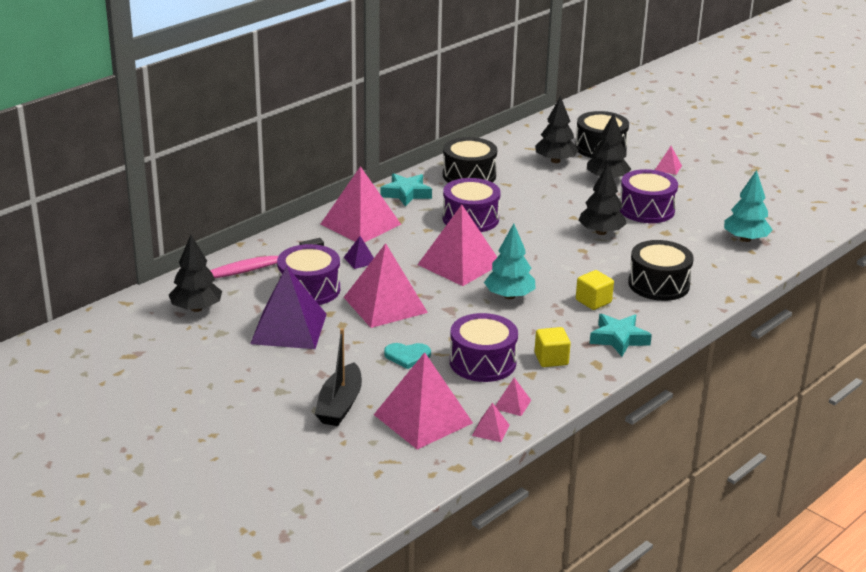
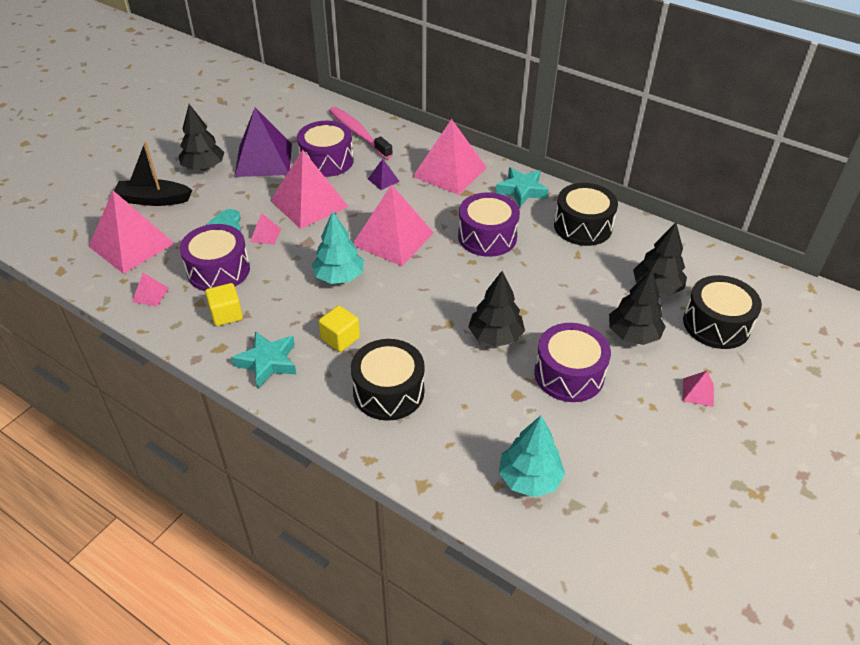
camera: 80 degrees right, 15 degrees up
black tree [169,235,222,312] -> black tree moved to [178,104,224,171]
pink pyramid [472,403,510,442] -> pink pyramid moved to [250,213,281,245]

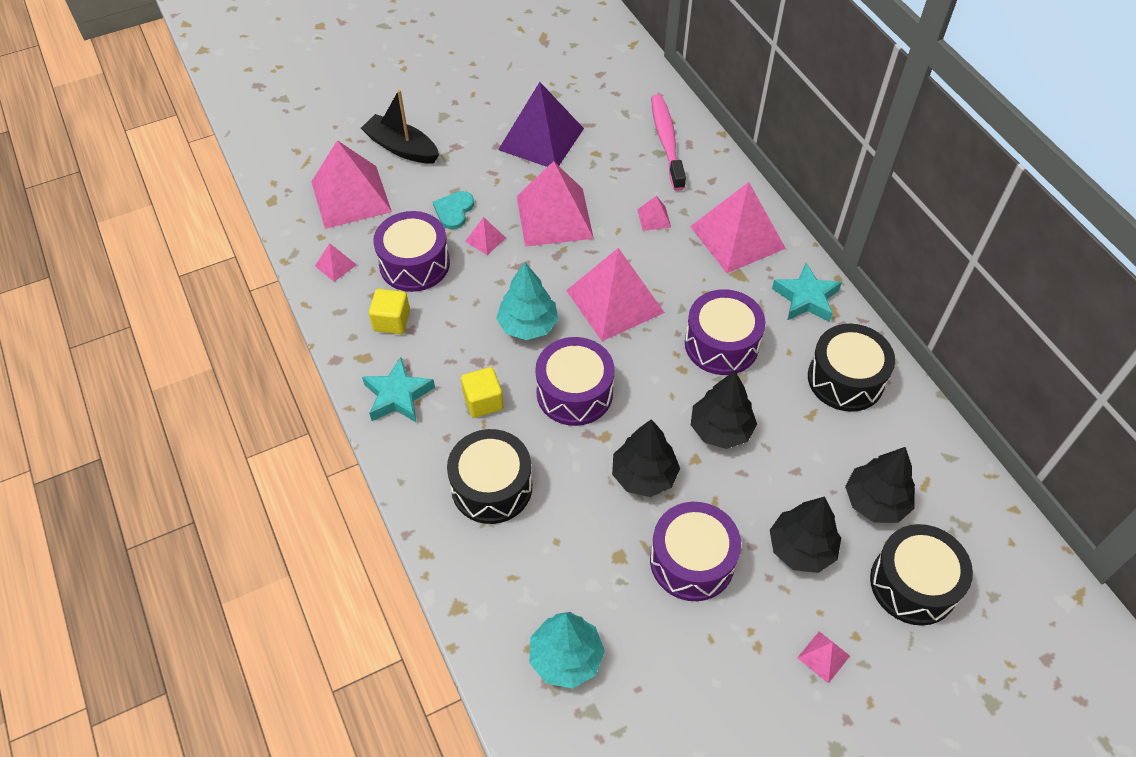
camera: 30 degrees right, 10 degrees up
black tree [178,104,224,171] -> black tree moved to [691,371,757,449]
purple drum [297,121,354,177] -> purple drum moved to [535,337,615,426]
purple pyramid [368,159,400,190] -> pink pyramid [637,196,671,231]

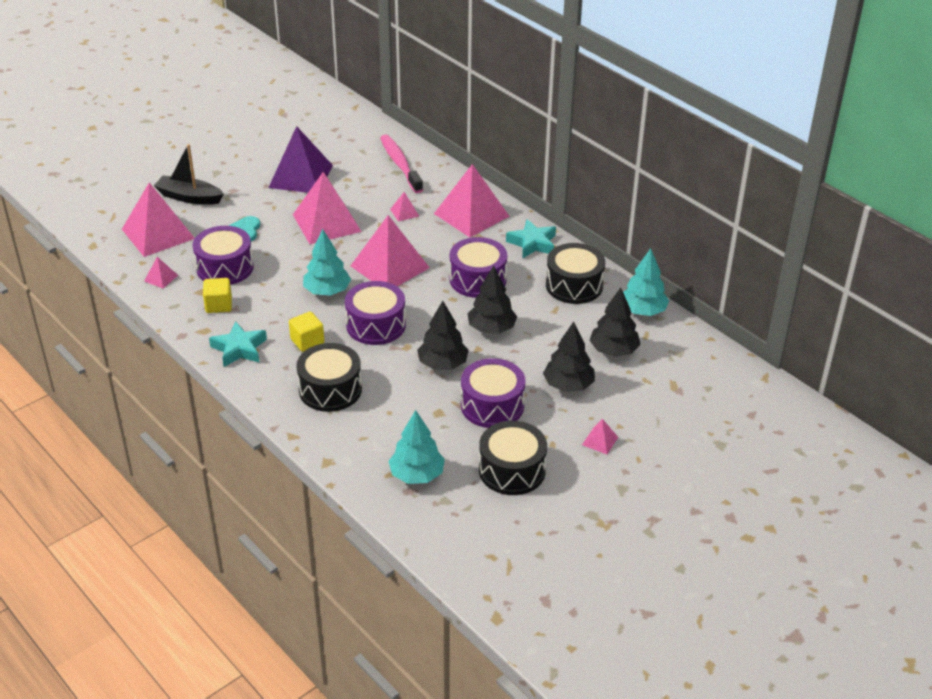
camera: 15 degrees left, 15 degrees down
pink pyramid [465,217,506,255] -> none
black drum [870,524,973,626] -> black drum moved to [479,421,547,495]
none -> turquoise tree [623,249,669,316]

